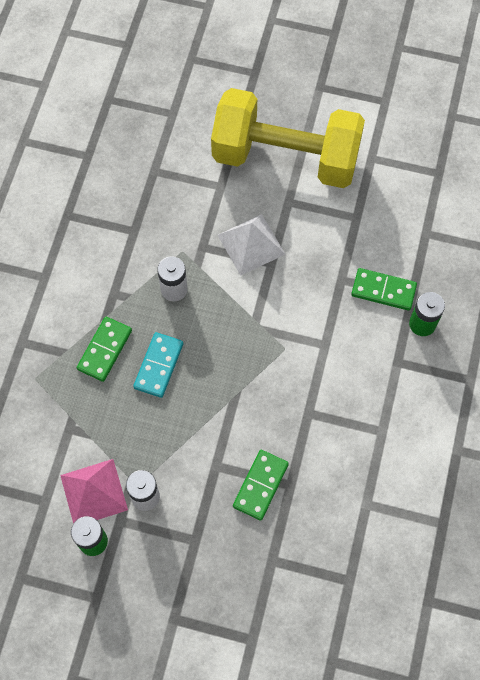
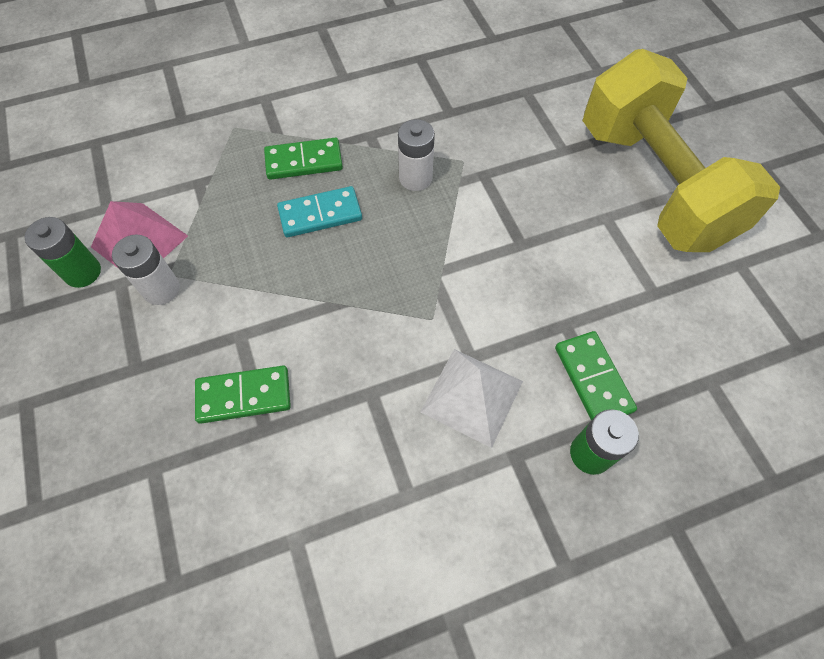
camera: 55 degrees right, 5 degrees down
white pyramid [218,214,285,276] -> white pyramid moved to [420,349,523,448]

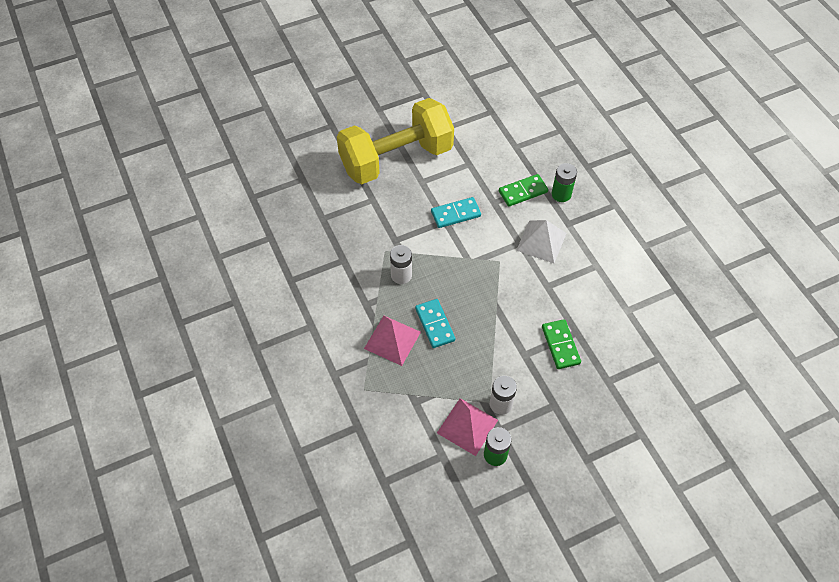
camera: 95 degrees left, 5 degrees down
green domino [264,138,343,180] -> pink pyramid [364,316,421,366]
none -> turquoise domino [431,197,481,228]

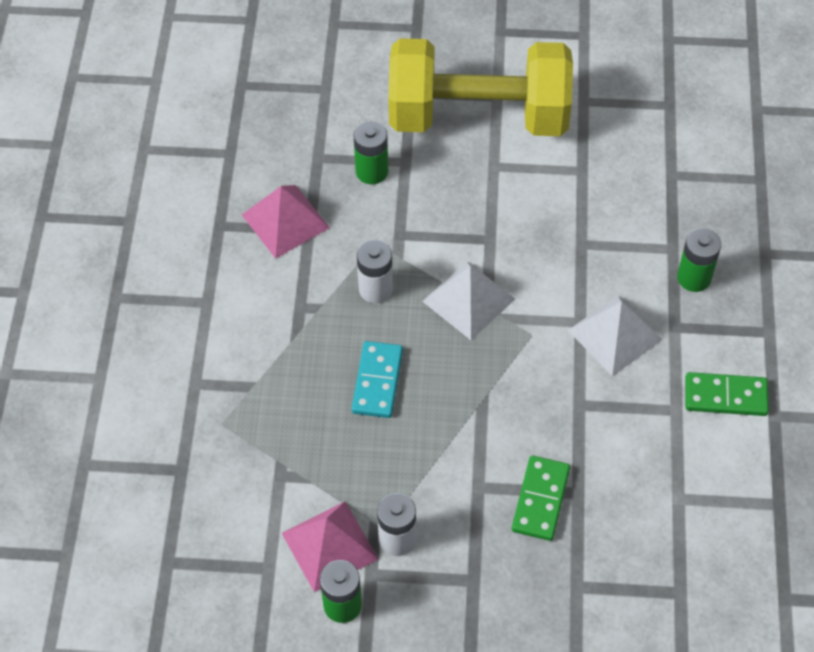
camera: 30 degrees right, 0 degrees up
pink pyramid [364,316,421,366] -> pink pyramid moved to [242,185,330,259]
turquoise domino [431,197,481,228] -> none
green domino [499,174,548,207] -> green domino moved to [685,372,769,416]
none -> green battery [353,121,388,184]
none -> white pyramid [422,261,515,340]

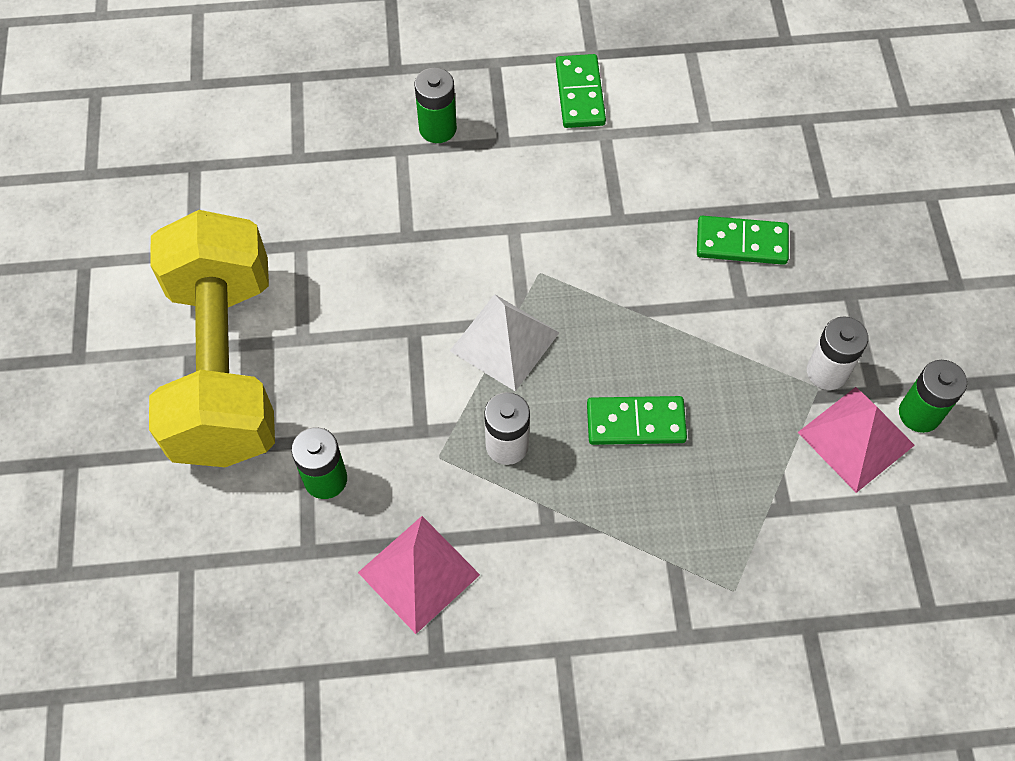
camera: 100 degrees left, 5 degrees up
turquoise domino [352,341,403,418] -> green domino [587,396,687,445]
white pyramid [568,295,662,376] -> none

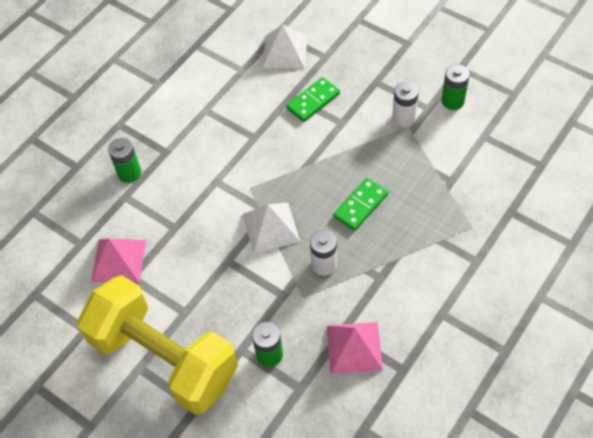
camera: 45 degrees left, 5 degrees down
green domino [556,54,606,128] -> none
pink pyramid [798,387,915,493] -> pink pyramid moved to [91,238,146,283]
none -> white pyramid [262,24,307,69]

